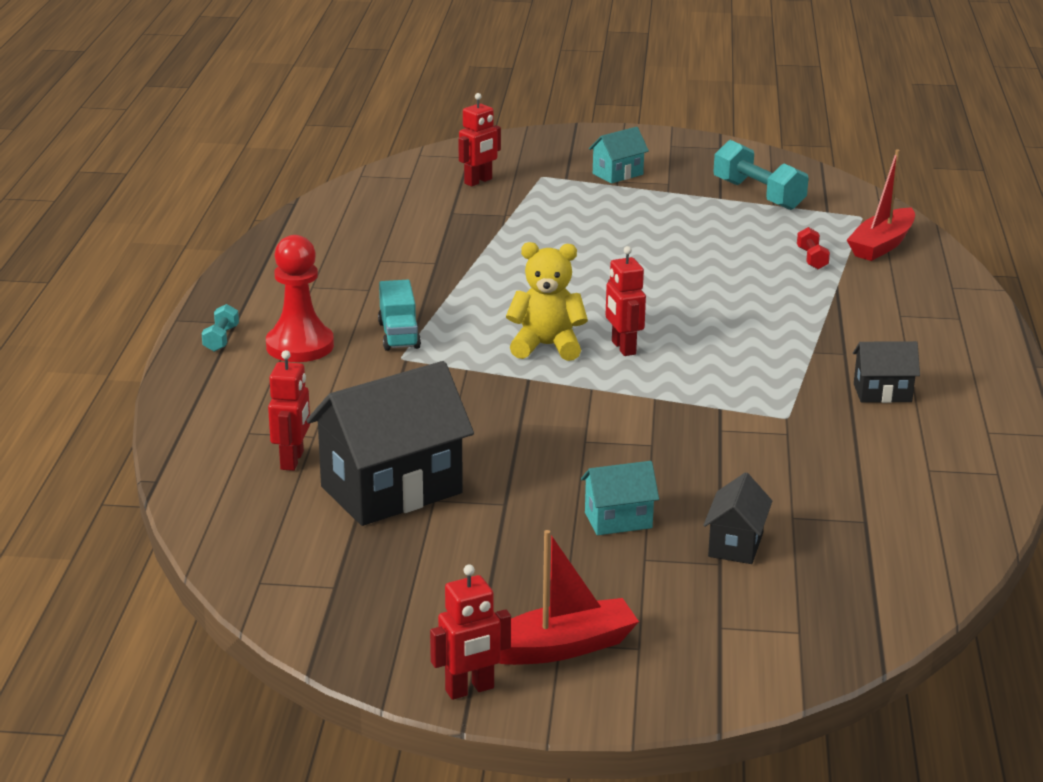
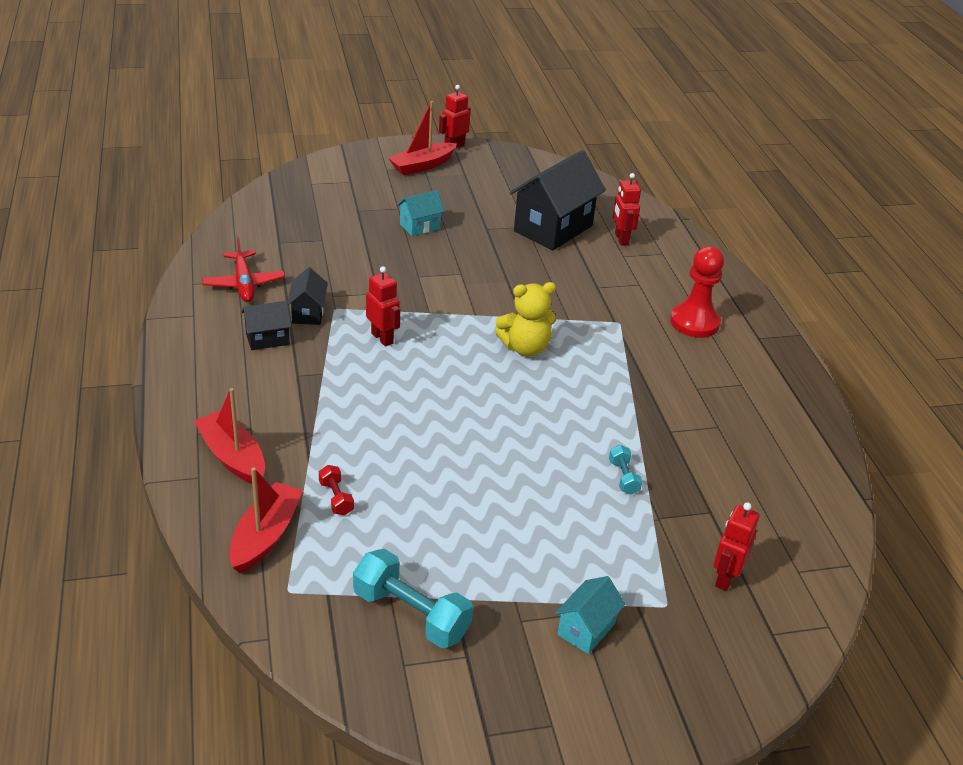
camera: 160 degrees right, 10 degrees up
turquoise dumbbell [202,304,239,352] -> turquoise dumbbell moved to [609,445,642,495]
turquoise truck [378,280,421,351] -> none
red robot [606,246,646,356] -> red robot moved to [366,266,400,347]
black house [703,472,772,564] -> black house moved to [288,267,328,325]
none -> red boat [194,388,265,484]
none -> red plane [202,236,285,302]

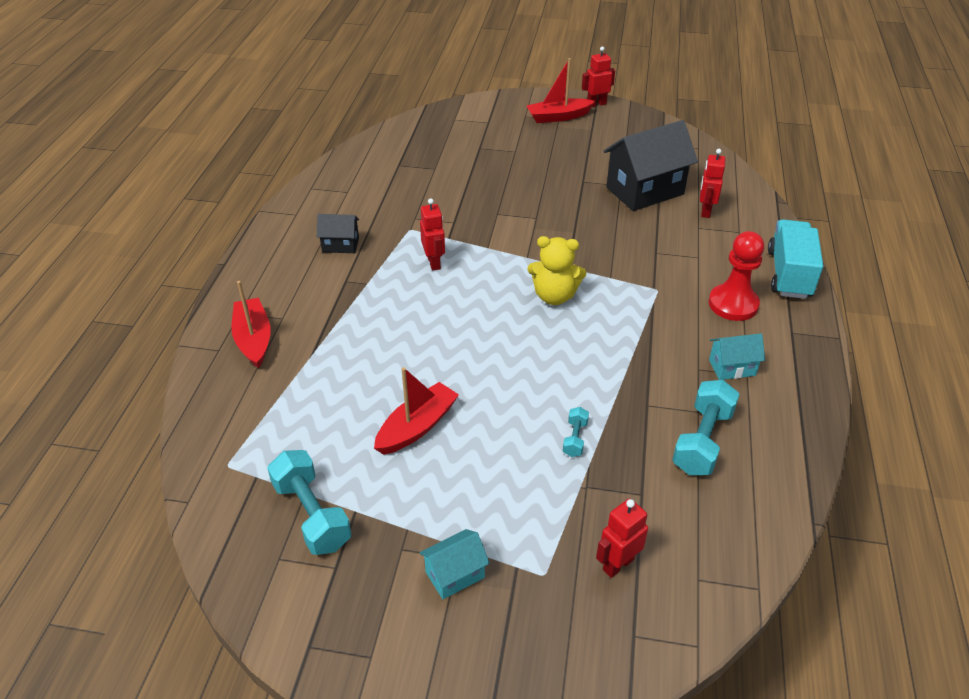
camera: 25 degrees right, 5 degrees up
red plane [202,236,285,302] -> none
red boat [229,467,303,573] -> red boat moved to [374,367,459,455]
black house [288,267,328,325] -> none
red dumbbell [319,465,354,515] -> none
turquoise house [397,190,445,236] -> turquoise house moved to [709,333,765,380]
none -> turquoise dumbbell [672,380,739,475]
none -> turquoise truck [768,220,823,299]

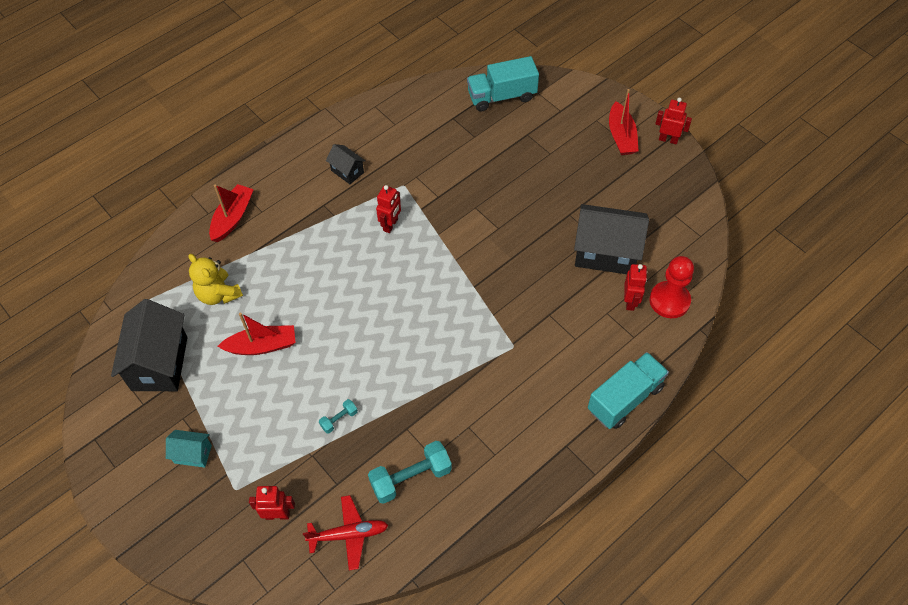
camera: 40 degrees right, 15 degrees up
turquoise dumbbell [267,450,352,555] -> black house [111,299,187,391]
red boat [526,58,595,123] -> red boat turned 120 degrees counterclockwise [609,89,638,155]
yellow teddy bear [528,236,586,305] -> yellow teddy bear moved to [188,254,243,305]
red robot [700,149,725,218] -> red robot turned 135 degrees clockwise [624,264,647,311]
red pawn [709,231,764,321] -> red pawn moved to [649,256,694,318]
turquoise house [709,333,765,380] -> none
none -> red plane [303,495,388,571]
none -> turquoise truck [467,56,539,112]

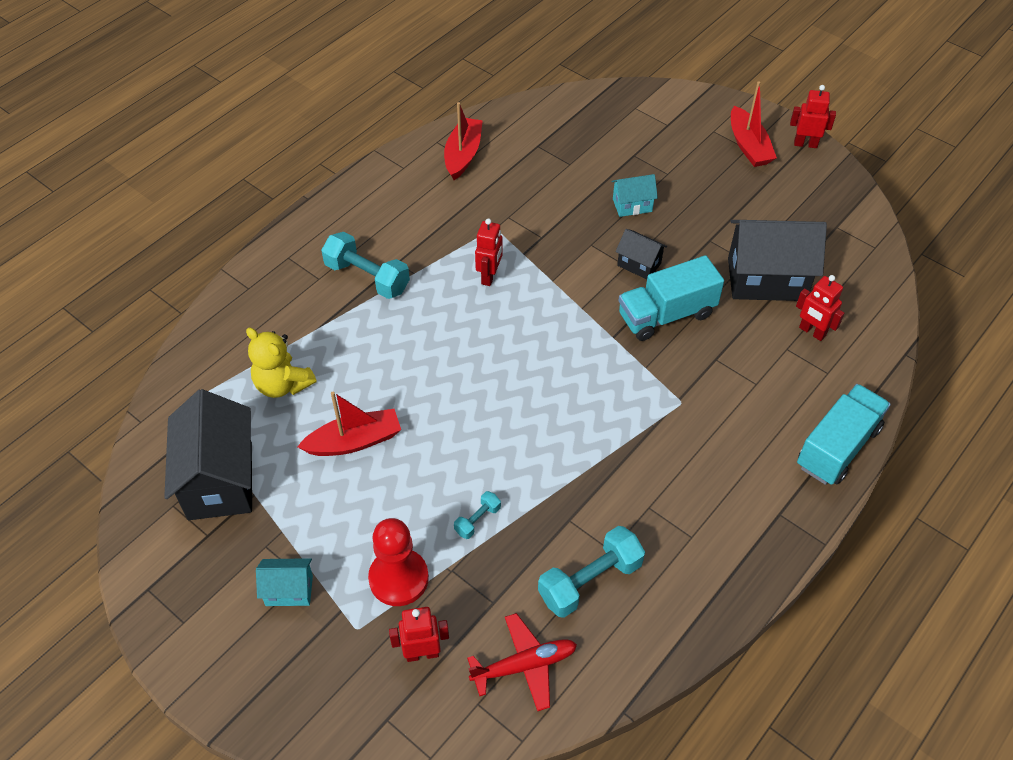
camera: 10 degrees left, 5 degrees down
red boat [209,184,254,242] -> red boat moved to [444,102,483,180]
black house [326,144,365,184] -> black house moved to [616,229,668,279]
turquoise truck [467,56,539,112] -> turquoise truck moved to [618,255,724,341]
red robot [624,264,647,311] -> red robot turned 135 degrees clockwise [796,275,844,341]
red pawn [649,256,694,318] -> red pawn moved to [368,518,429,606]
none -> turquoise dumbbell [321,232,410,299]
none -> turquoise house [612,174,658,217]

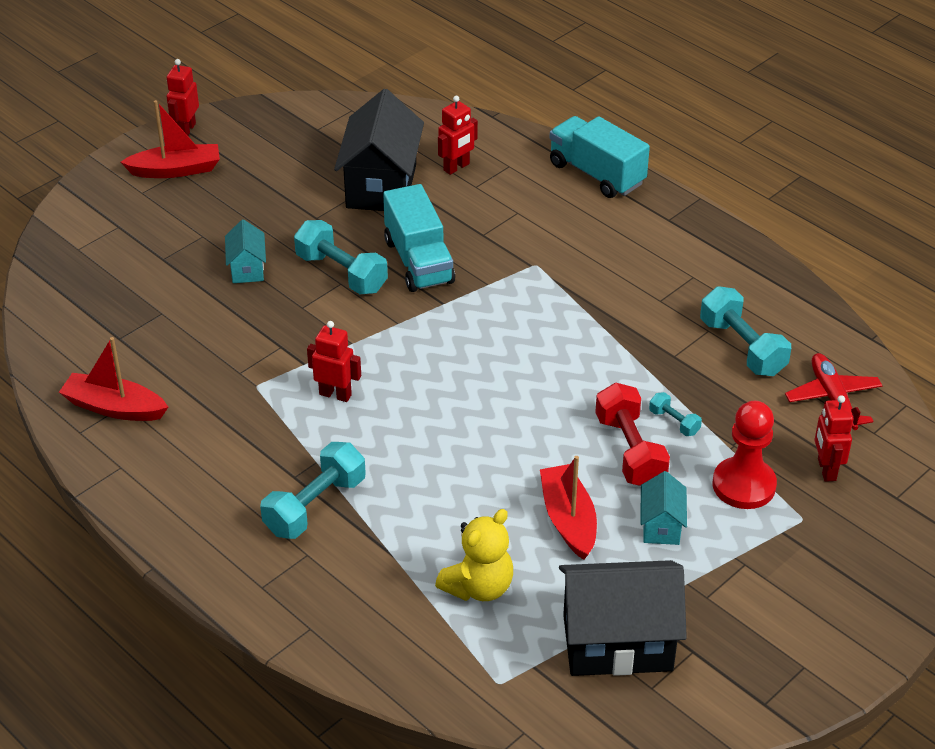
camera: 85 degrees left, 10 degrees down
turquoise house [256,558,313,606] -> turquoise house moved to [640,471,687,545]
black house [616,229,668,279] -> turquoise dumbbell [294,220,388,294]
none -> red dumbbell [595,382,670,486]

